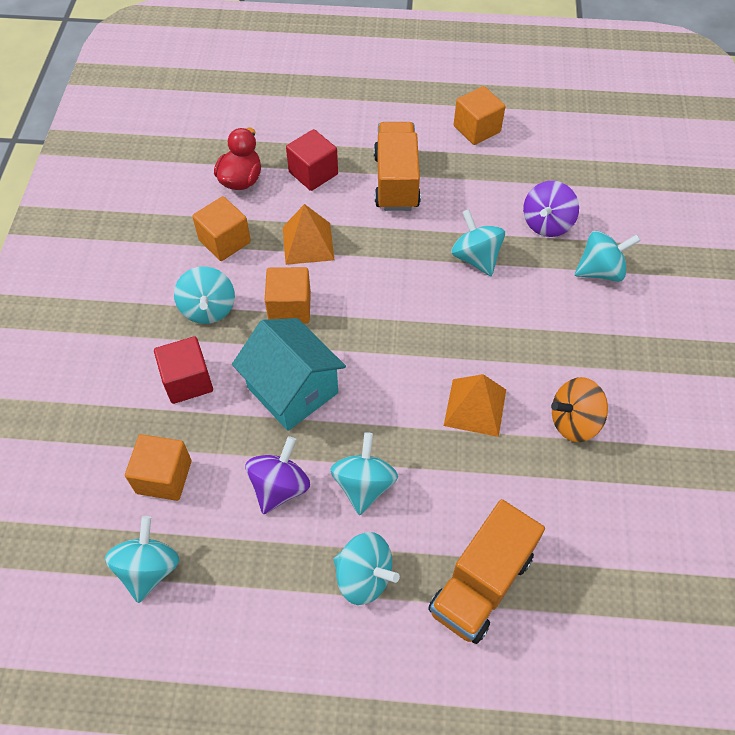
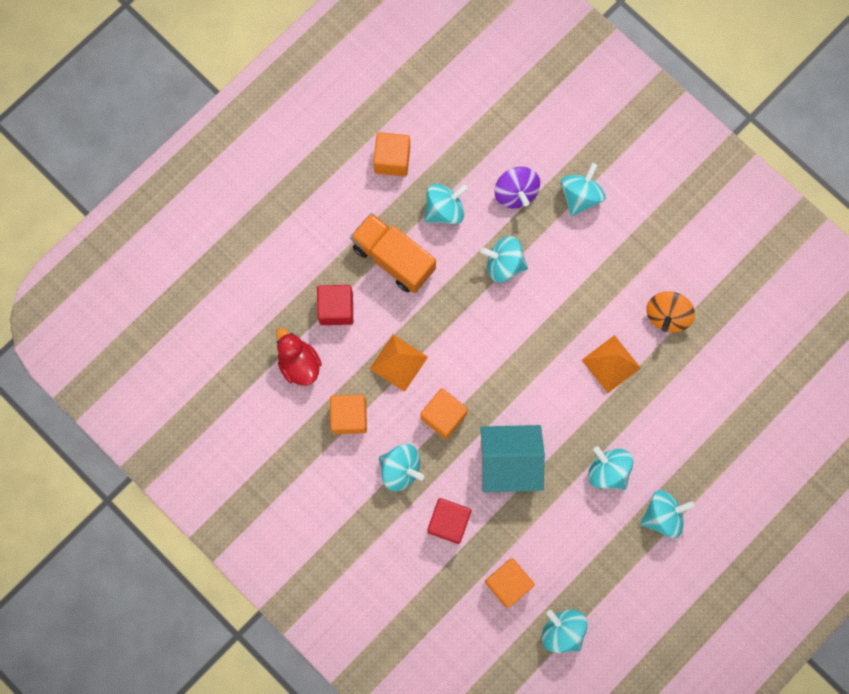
camera: 50 degrees left, 20 degrees up
purple spinning top [246,436,310,514] -> none
orange truck [428,499,545,644] -> none
none -> turquoise spinning top [424,184,468,224]

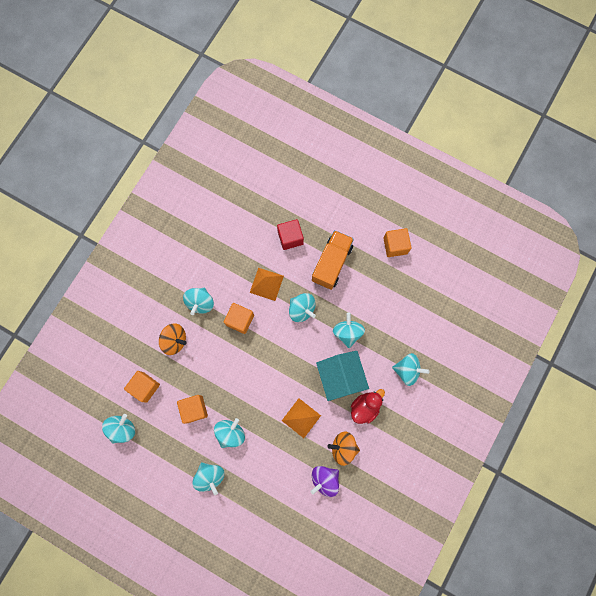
camera: 75 degrees right, 0 degrees up
red duck [276,328,322,386] -> red duck moved to [351,389,385,424]
orange cube [330,395,367,434] -> orange cube moved to [177,395,208,424]
turquoise spinning top [424,184,468,224] -> turquoise spinning top moved to [289,293,316,322]
red cube [427,498,472,544] -> orange spinning top [159,323,186,355]
turquoise house [480,425,545,492] -> turquoise house moved to [316,351,369,401]
purple spinning top [495,167,540,209] -> purple spinning top moved to [310,466,339,497]

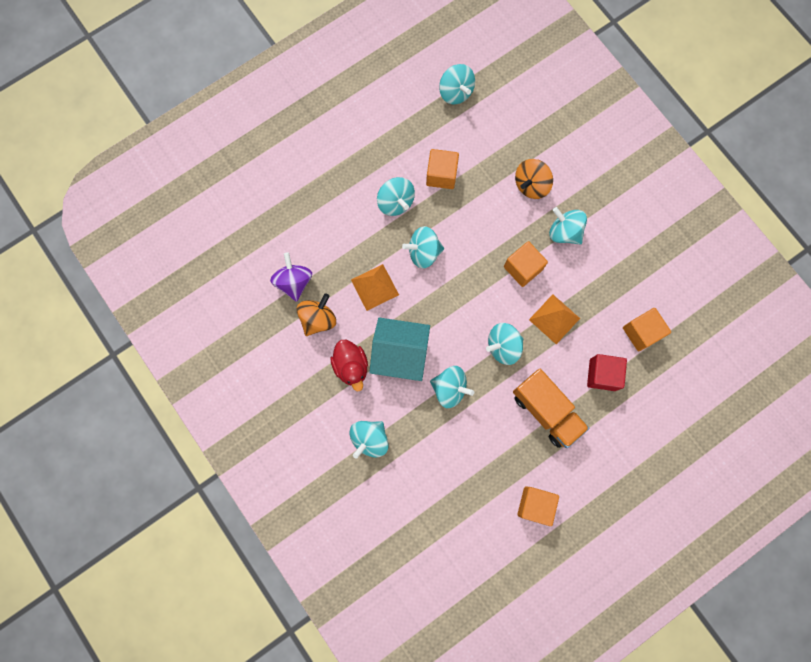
camera: 115 degrees right, 0 degrees up
orange cube [124,371,160,403] -> orange cube moved to [623,308,671,351]
turquoise spinning top [193,462,225,495] -> turquoise spinning top moved to [402,226,444,268]

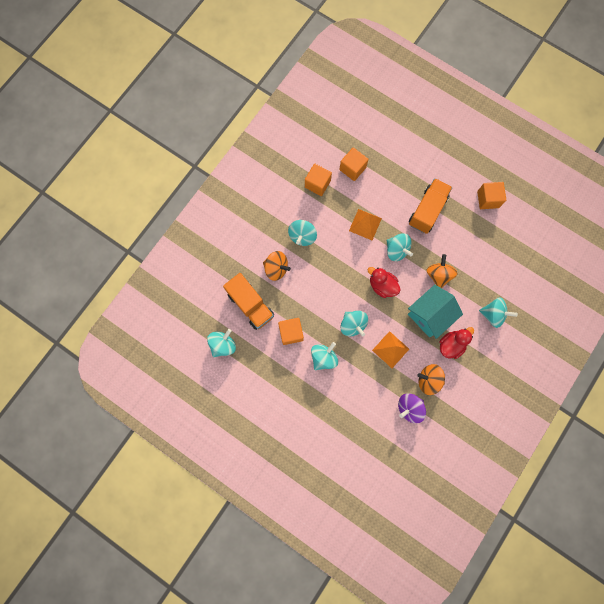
camera: 110 degrees left, 0 degrees up
turquoise house [369,318,430,381] -> turquoise house turned 60 degrees clockwise [408,285,463,339]
turquoise spinning top [430,366,474,408] -> orange spinning top [427,254,458,288]
orange cube [504,241,548,287] -> orange cube moved to [305,164,332,196]
red cube [587,354,627,391] -> none
none -> orange truck [223,273,274,330]
none -> red duck [368,267,401,298]

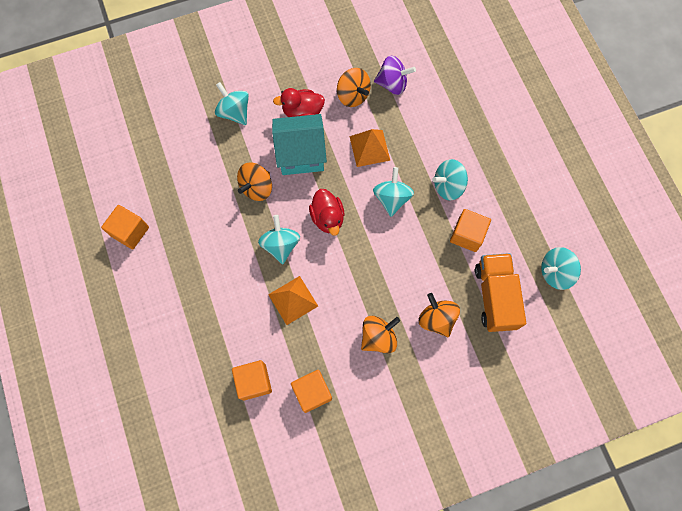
camera: 145 degrees left, 5 degrees down
turquoise spinning top [288,220,317,246] -> orange spinning top [361,316,400,353]
orange truck [409,178,452,234] -> none

